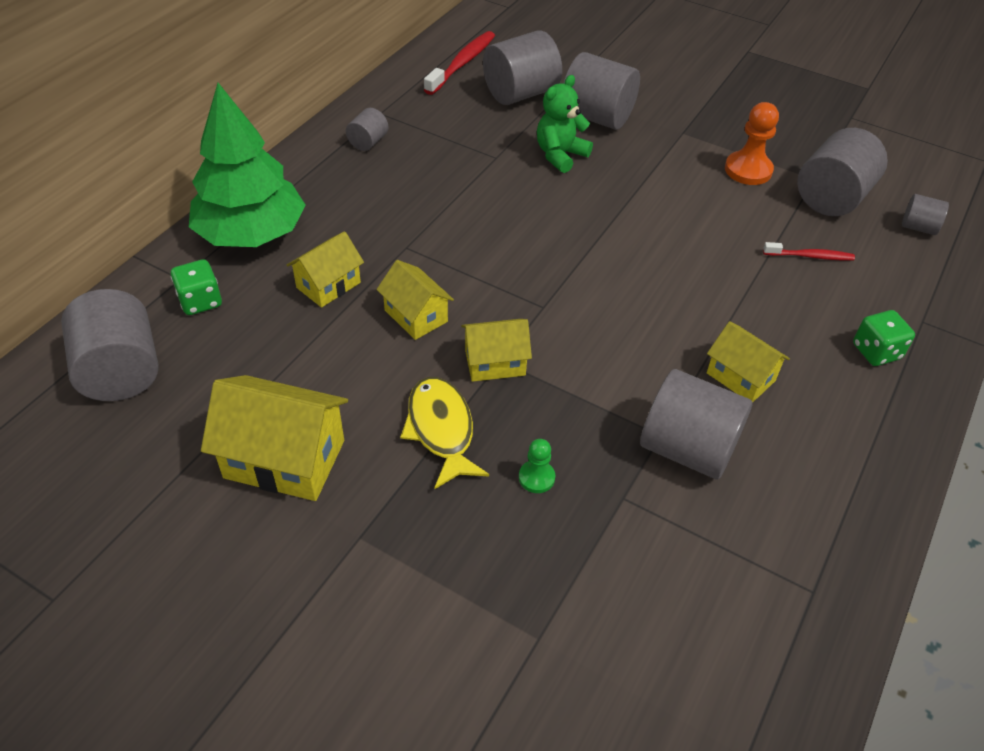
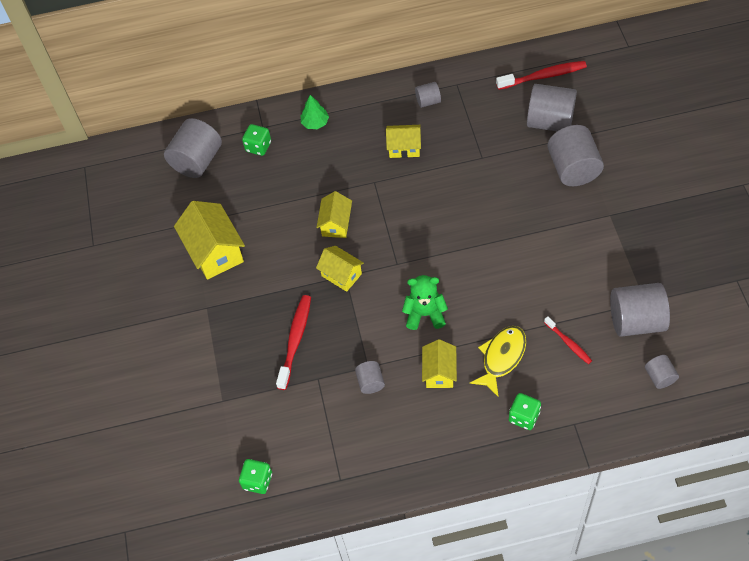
camera: 55 degrees right, 10 degrees up
green tree [189,83,306,247] -> green tree [301,95,329,129], size x0.42
yellow house [287,231,364,308] -> yellow house moved to [386,125,421,158]
yellow fish [400,377,489,490] -> yellow fish moved to [470,326,526,397]
green pawn [519,439,555,493] -> red toothbrush [276,295,311,390]
green teddy bear [537,75,593,173] -> green teddy bear moved to [402,275,448,330]
grey cylinder [640,369,753,479] -> grey cylinder [355,361,385,394], size x0.51
orange pawn [725,102,779,185] -> none
none -> green dice [239,459,272,494]

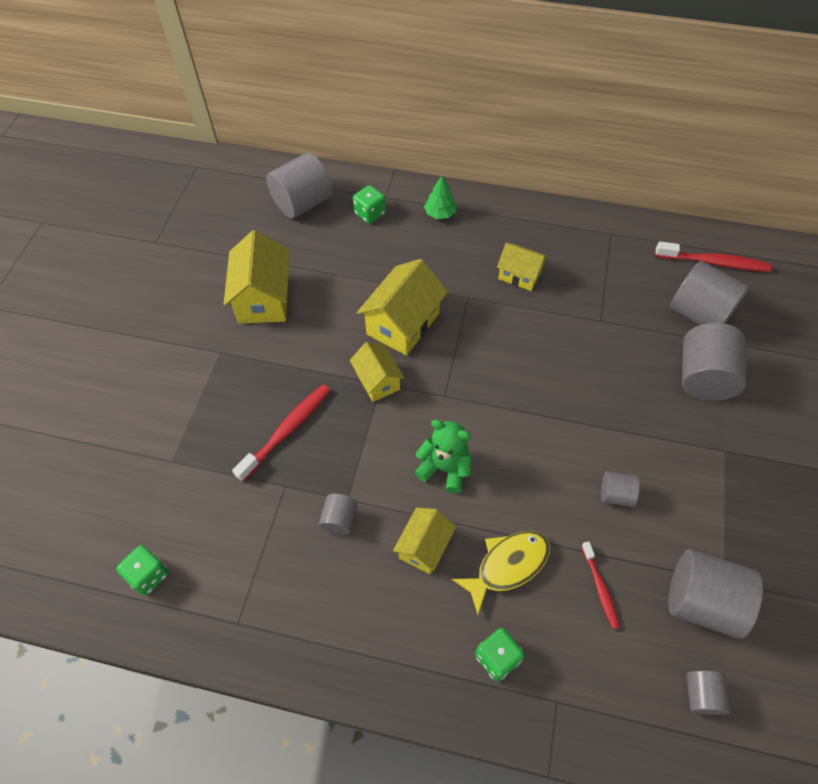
camera: 20 degrees right, 0 degrees up
yellow house [316,191,352,238] -> yellow house [357,259,448,356], size x1.64
grey cylinder [415,82,441,108] -> grey cylinder moved to [601,471,640,507]

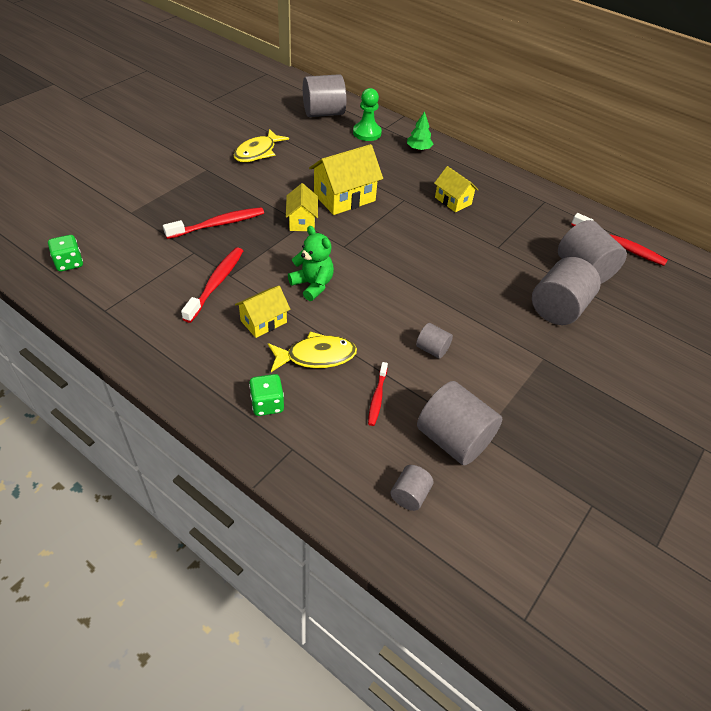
camera: 20 degrees right, 10 degrees down
yellow house [224,230,289,324] -> yellow fish [234,129,289,162]
grey cylinder [319,494,357,535] -> red toothbrush [181,247,243,323]
green dice [353,185,386,224] -> green pawn [353,88,382,141]

